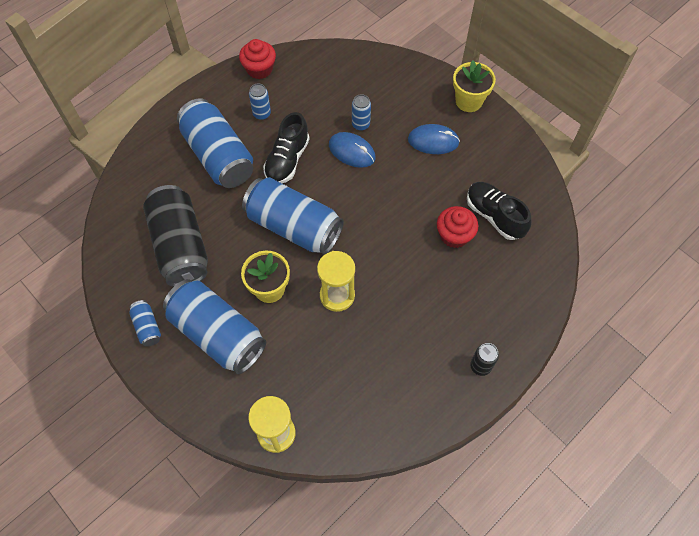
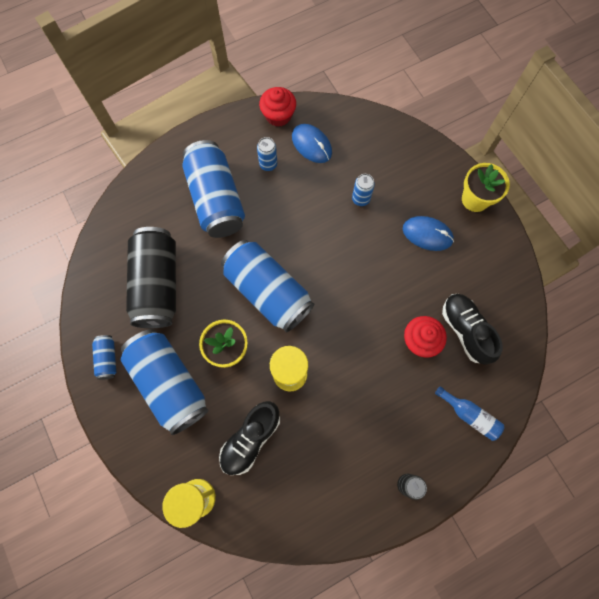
camera: 15 degrees right, 10 degrees up
black shoe [263,112,310,183] -> black shoe moved to [219,401,280,475]
blue mouse [329,132,375,168] -> blue mouse moved to [292,124,332,163]
none -> blue bottle [435,386,504,441]

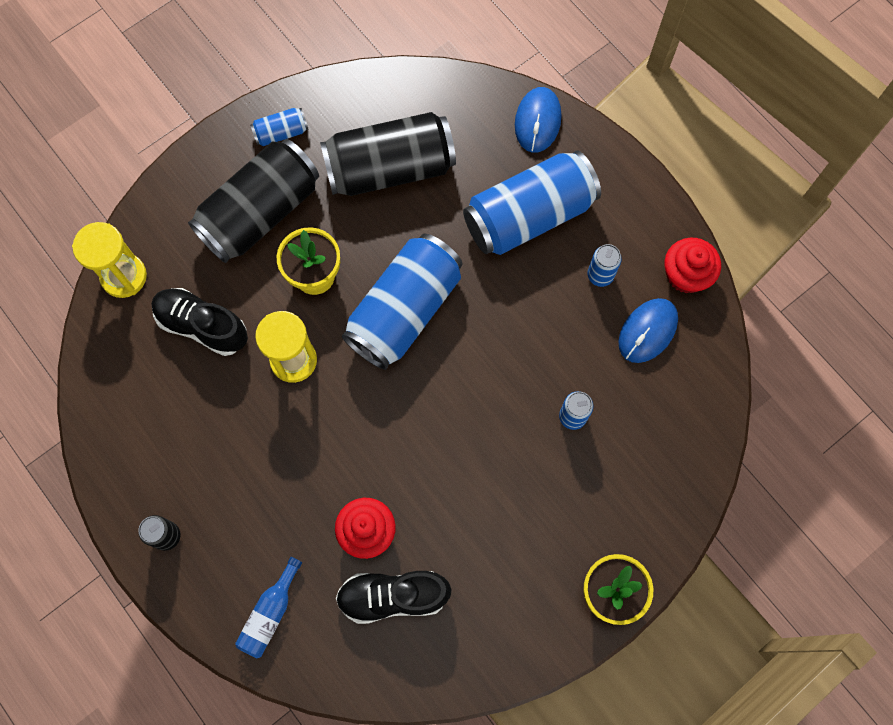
camera: 80 degrees right, 0 degrees up
blue can [121,329,209,435] -> black can [188,139,319,263]
blue mouse [403,216,454,251] -> blue mouse moved to [515,87,561,153]
black shoe [442,294,503,365] -> black shoe turned 150 degrees counterclockwise [336,571,452,624]

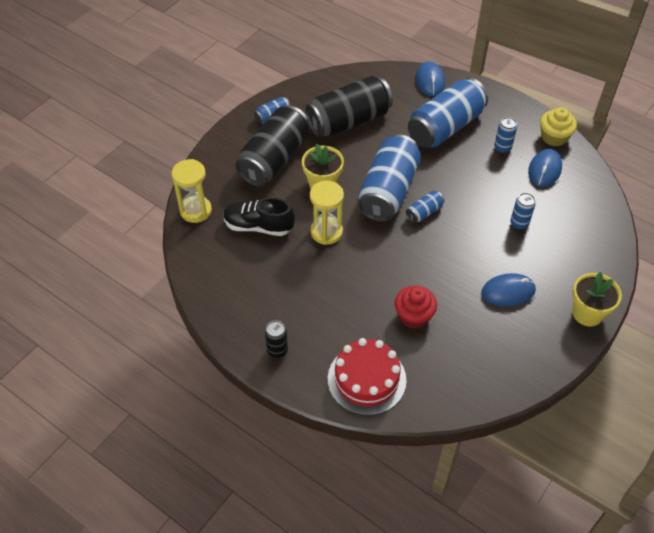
camera: 15 degrees left, 20 degrees down
blue bottle [235,557,302,658] -> red cake [328,338,406,416]
black shoe [336,571,452,624] -> none
red cupcake [665,238,721,293] -> yellow cupcake [540,107,577,146]
none -> blue can [406,191,444,223]
none -> blue mouse [481,273,536,306]

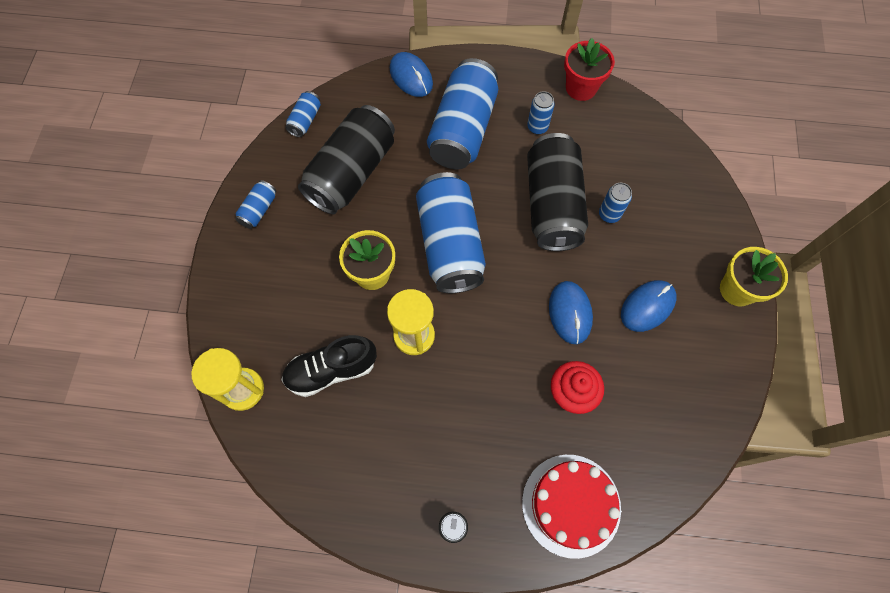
camera: 30 degrees left, 15 degrees up
black can [235,106,310,187] -> black can moved to [527,133,588,251]
blue can [406,191,444,223] -> blue can moved to [285,91,321,137]
blue mouse [528,149,562,187] -> blue mouse moved to [549,281,593,344]
yellow cupcake [540,107,577,146] -> red flower pot [564,38,615,101]

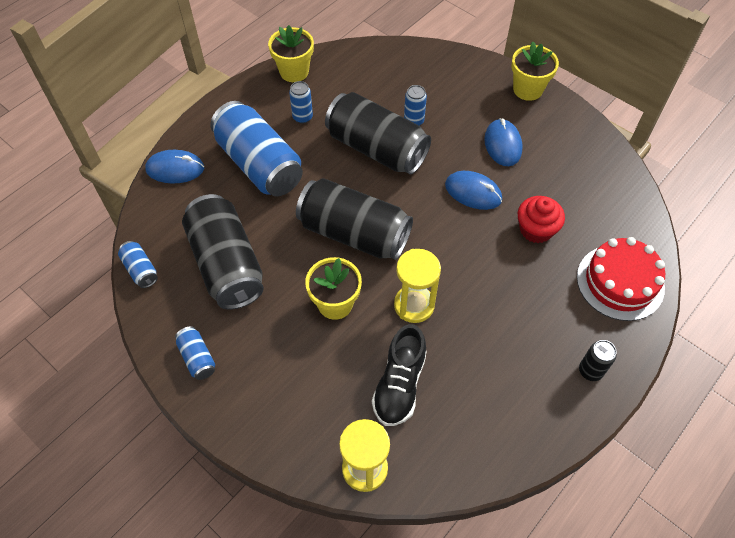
camera: 55 degrees left, 10 degrees down
blue can [416,172,486,293] -> black can [296,178,413,260]
red flower pot [564,38,615,101] -> yellow flower pot [268,25,314,82]

